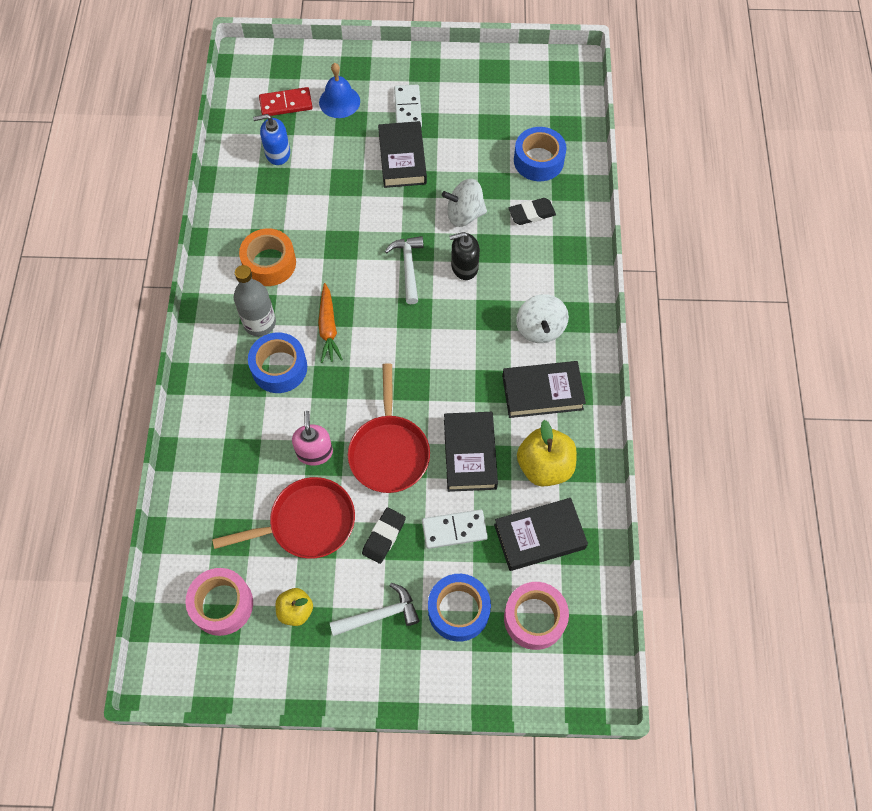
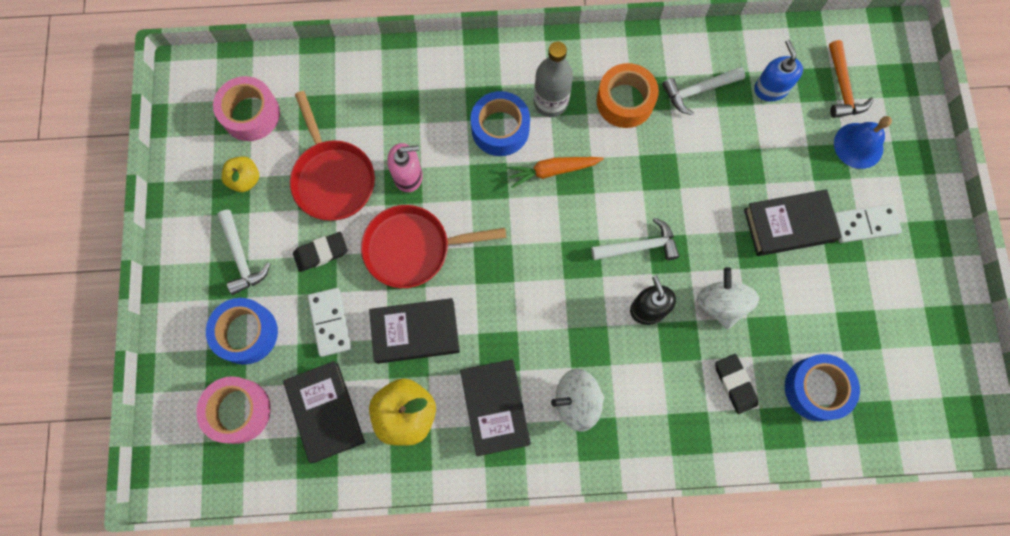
camera: 85 degrees right, 10 degrees up
red domino [259,87,313,116] -> orange hammer [829,40,874,118]
black eraser [362,507,406,564] -> black eraser turned 45 degrees counterclockwise [293,232,348,272]
none -> white hammer [662,67,745,115]

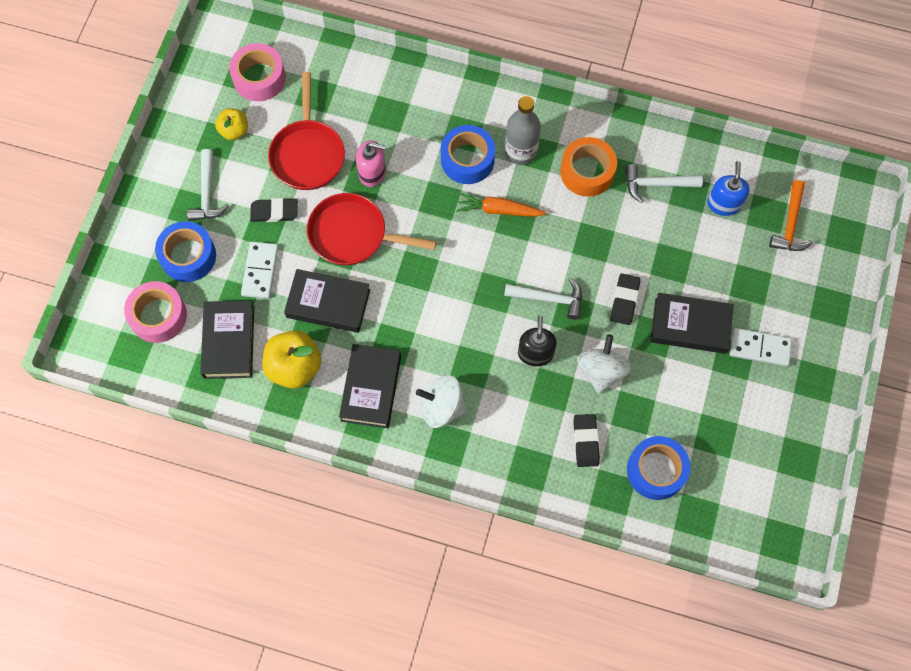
camera: 20 degrees right, 5 degrees down
blue bell [834,116,892,169] -> none
none -> black eraser [610,273,641,325]

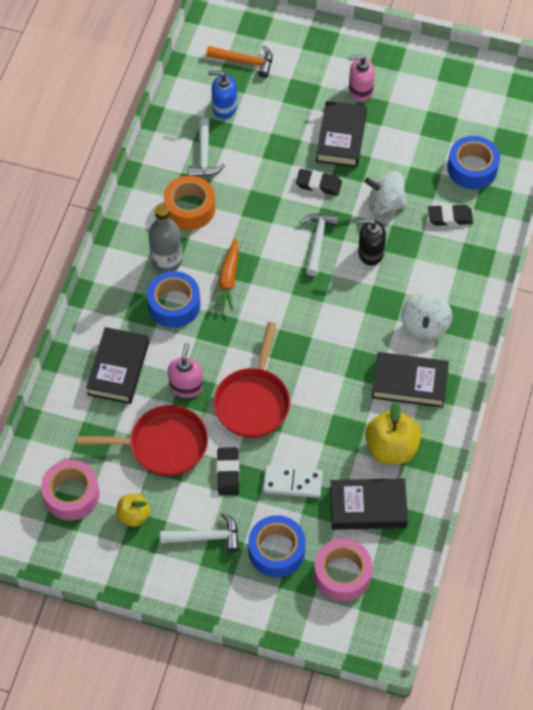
camera: 90 degrees left, 10 degrees down
black book [284,269,370,333] -> black book moved to [86,327,149,404]
white domino [730,328,792,367] -> pink soap dispenser [348,55,375,102]

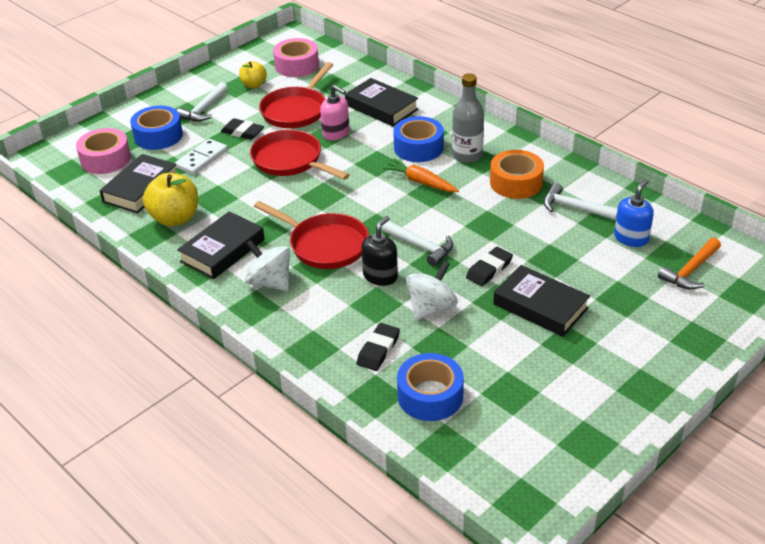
camera: 120 degrees right, 20 degrees down
pink soap dispenser [348,55,375,102] -> none
none -> red pan [254,201,369,269]

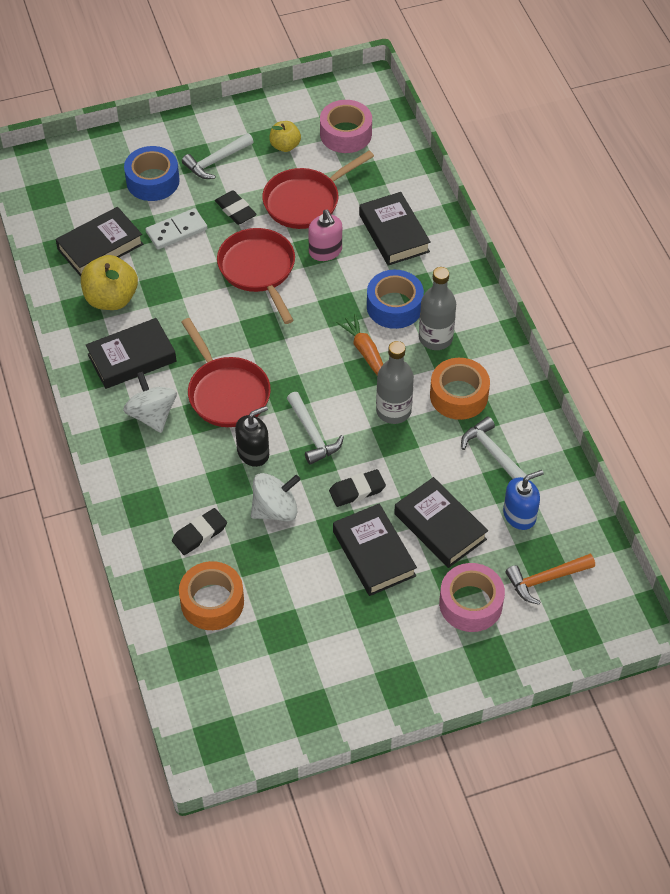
camera: 25 degrees right, 15 degrees up
pink tape [76,128,131,174] -> pink tape moved to [439,563,505,632]
blue tape [397,353,464,421] -> orange tape [179,561,244,630]
none -> grey bottle [376,341,414,424]
none -> black book [394,477,488,568]

